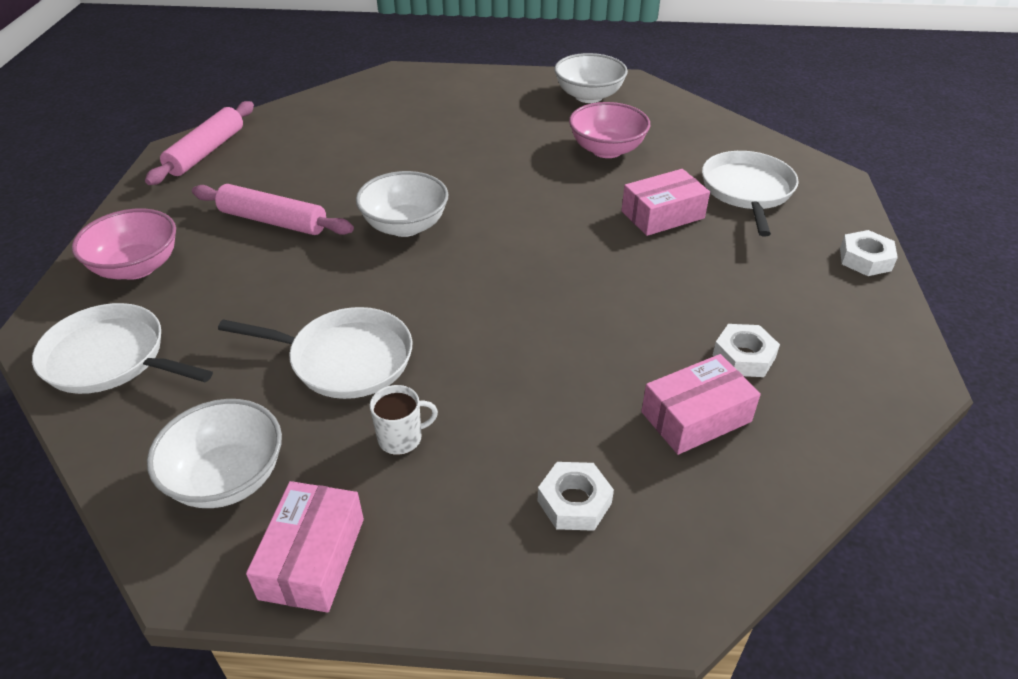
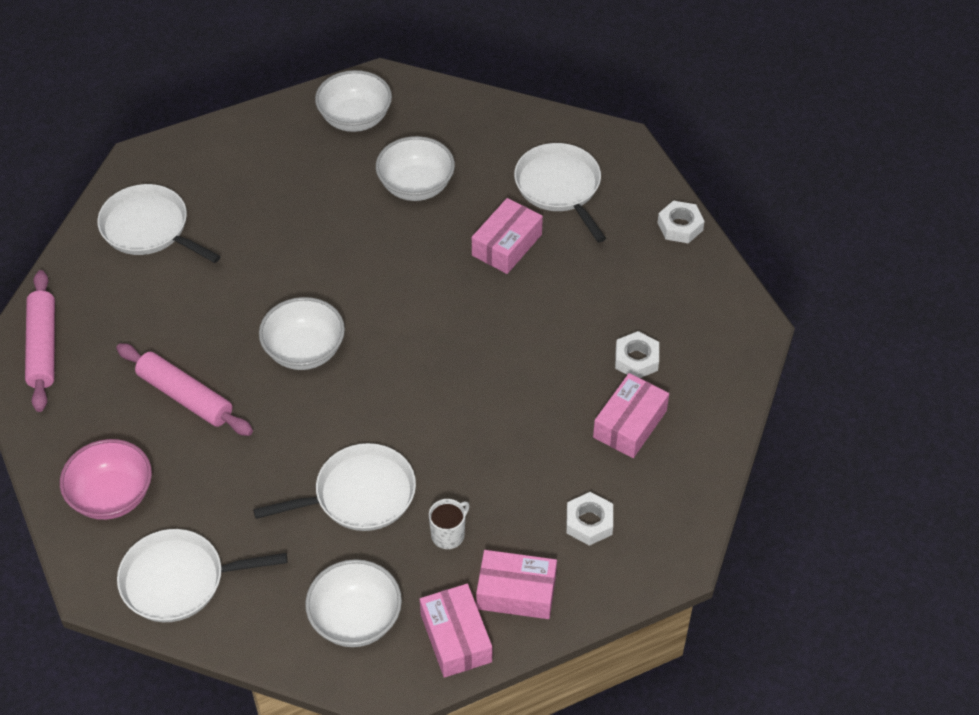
camera: 30 degrees left, 10 degrees up
pink rolling pin [192,184,354,235] -> pink rolling pin turned 45 degrees clockwise [116,343,253,436]
pink bowl [569,102,650,158] -> white bowl [376,136,455,201]
none -> white pan [97,184,221,263]
none -> pink box [476,550,557,619]

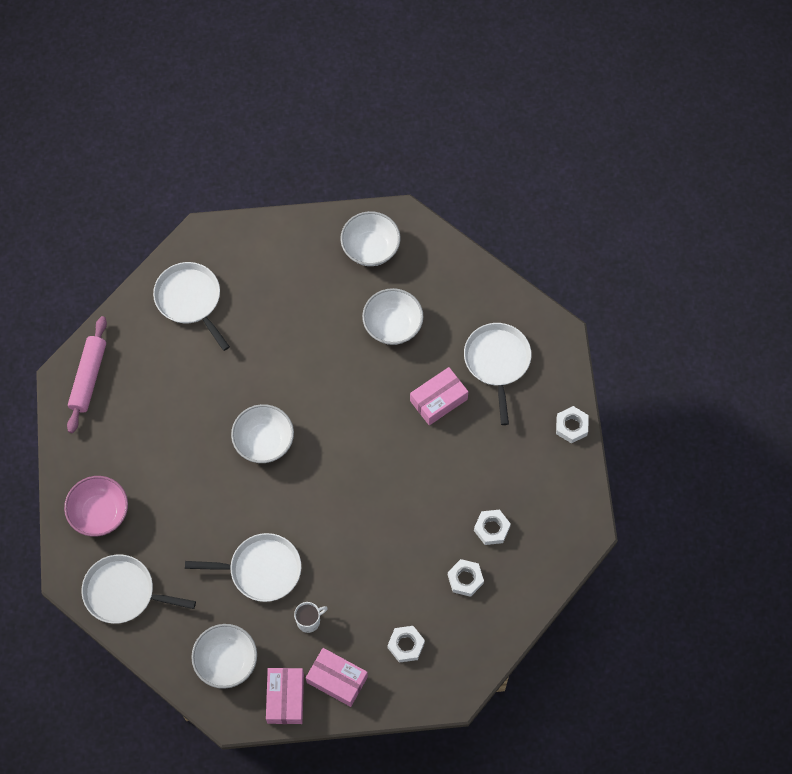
camera: 20 degrees right, 15 degrees up
pink rolling pin [116,343,253,436] -> none
pink box [593,373,669,458] -> white nut [448,559,484,597]

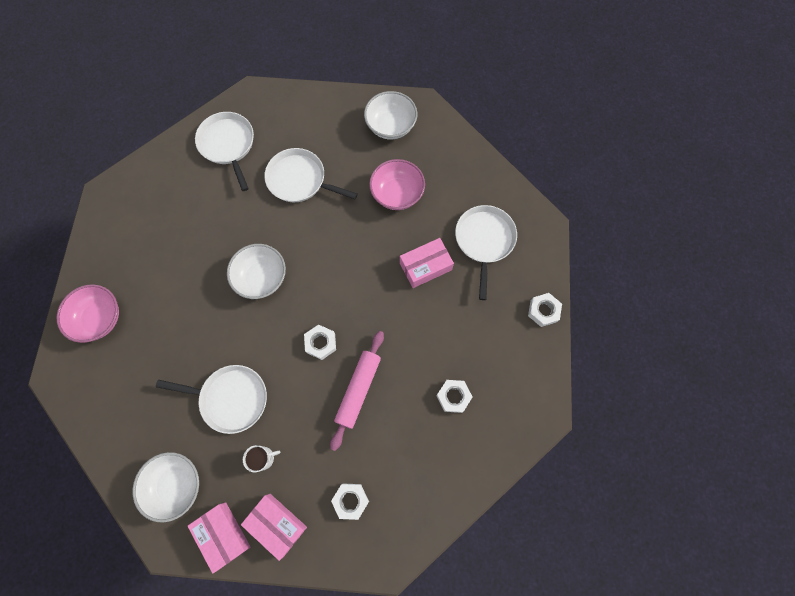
camera: 10 degrees right, 5 degrees up
pink rolling pin [67,316,107,433] -> pink rolling pin moved to [330,331,384,451]
white pan [82,554,196,624] -> white pan moved to [264,148,358,202]
pink box [266,668,304,724] -> pink box turned 45 degrees counterclockwise [188,502,250,574]
white bowl [362,288,423,345] -> pink bowl [369,159,425,210]
white nut [448,559,484,597] -> white nut moved to [304,324,336,360]

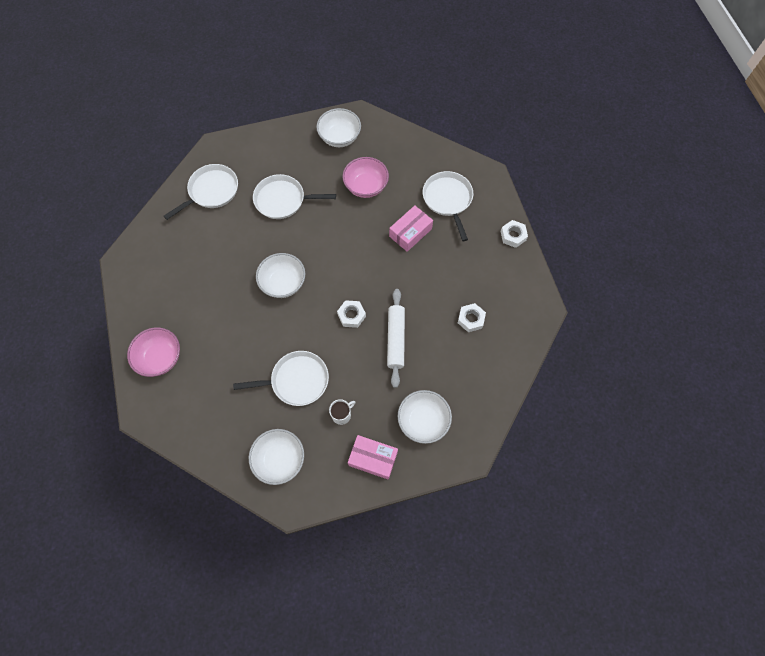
camera: 20 degrees left, 5 degrees down
pink box [188,502,250,574] -> none
white pan [195,112,254,191] -> white pan turned 90 degrees clockwise [164,164,238,220]
pink rolling pin [330,331,384,451] -> white rolling pin [387,289,405,388]
white nut [331,483,369,520] -> white bowl [398,390,452,444]

